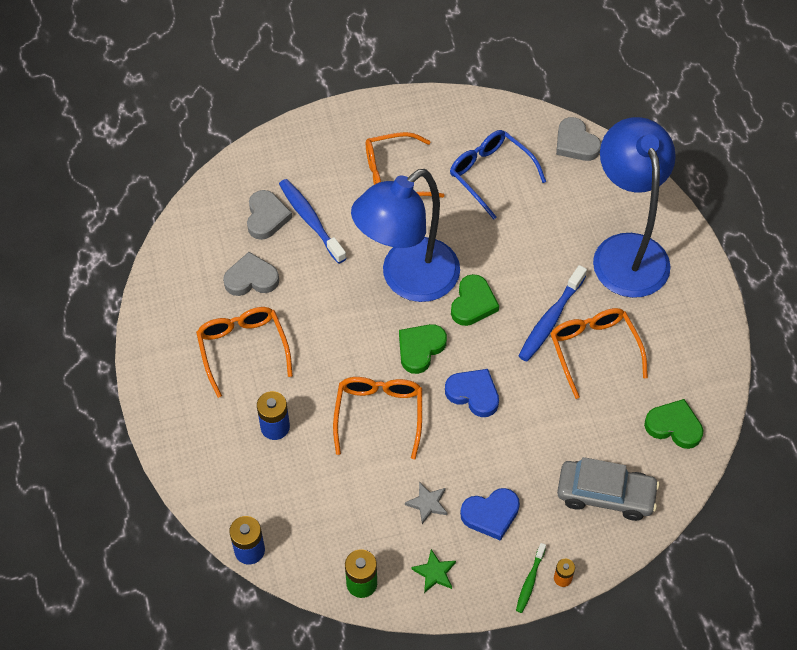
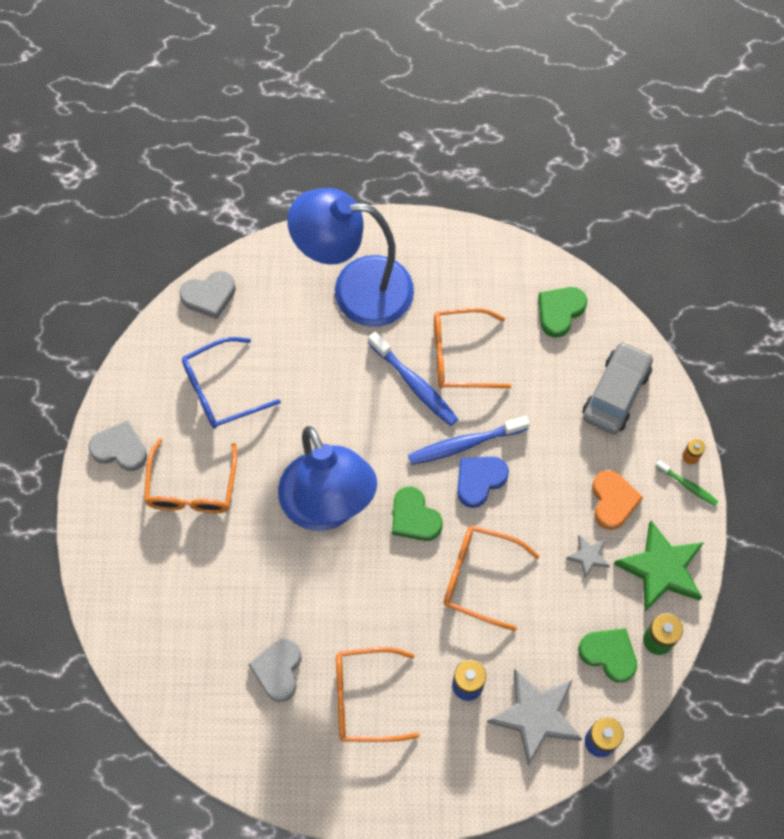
camera: 75 degrees left, 10 degrees up
grey heart [247,190,292,240] -> grey heart moved to [88,420,147,471]
blue toothbrush [279,179,347,264] -> blue toothbrush moved to [408,416,530,465]
green star [412,549,456,593] -> green star [614,521,704,611], size x2.08
green heart [451,274,499,326] -> green heart moved to [578,628,637,683]
blue heart [460,488,520,541] -> orange heart [592,470,643,530]
none -> grey star [487,669,582,766]

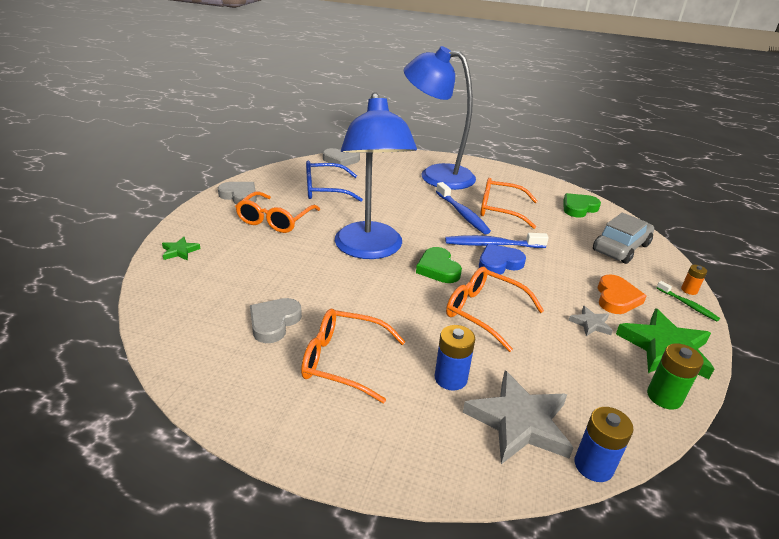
camera: 15 degrees right, 35 degrees down
green heart [578,628,637,683] -> none
none -> green star [162,237,201,261]

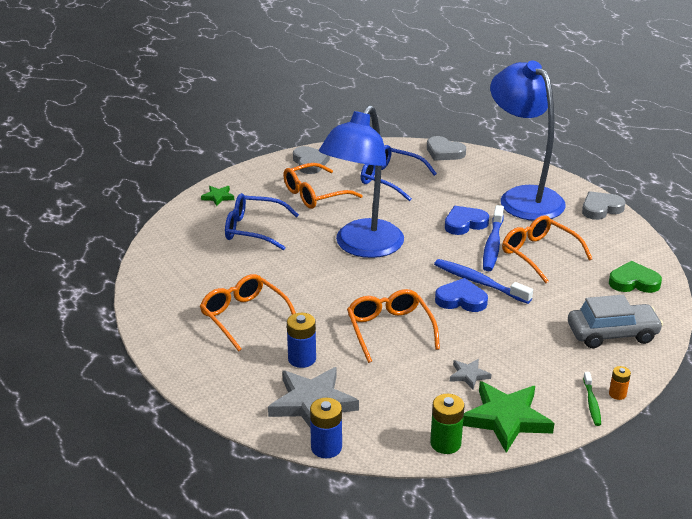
camera: 40 degrees right, 0 degrees up
grey heart [250,298,302,343] -> grey heart moved to [582,191,625,220]
green heart [416,247,462,283] -> none
orange heart [597,274,646,314] -> none
none -> blue glasses [225,193,299,250]
none -> blue heart [445,206,489,235]

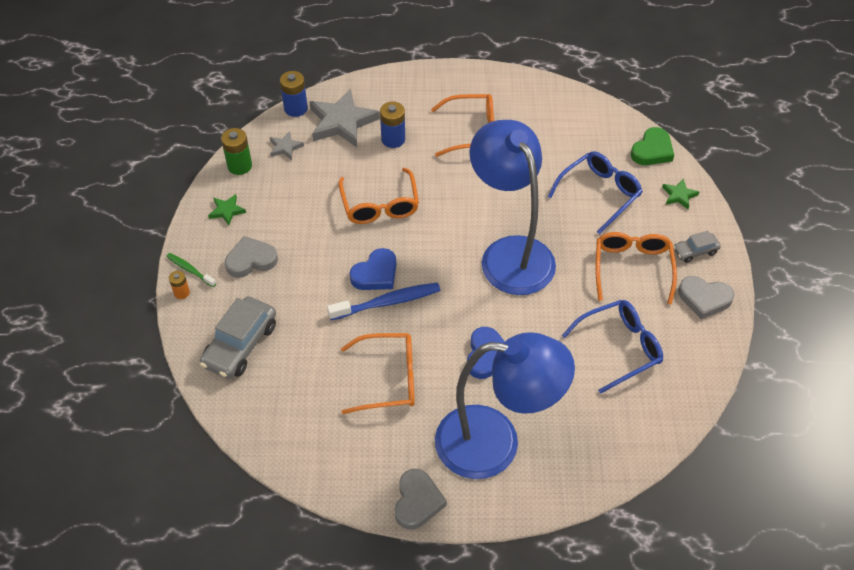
camera: 125 degrees right, 20 degrees up
orange glasses [347,289,440,363] -> orange glasses turned 60 degrees clockwise [338,168,419,224]
grey heart [427,136,466,161] -> grey heart moved to [225,236,278,278]
grey star [450,359,491,389] -> grey star moved to [270,131,304,160]
green star [463,381,554,453] -> green star [208,194,246,225], size x0.48
blue toothbrush [483,205,504,271] -> none
green heart [609,261,662,293] -> green heart moved to [631,127,674,165]
none -> grey car [673,231,721,263]

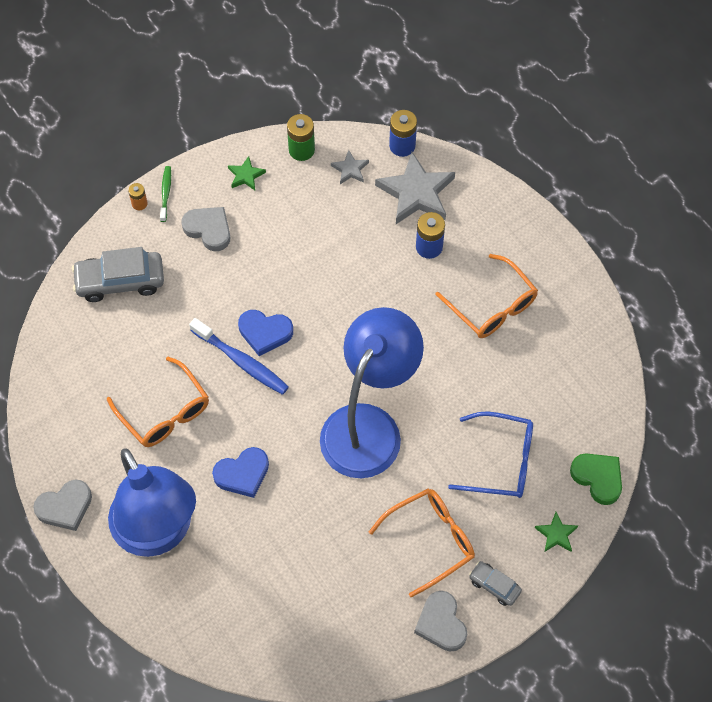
camera: 55 degrees right, 10 degrees up
orange glasses [338,168,419,224] -> none
blue glasses [562,300,663,394] -> none
green heart [631,127,674,165] -> green heart turned 135 degrees counterclockwise [570,453,622,505]

